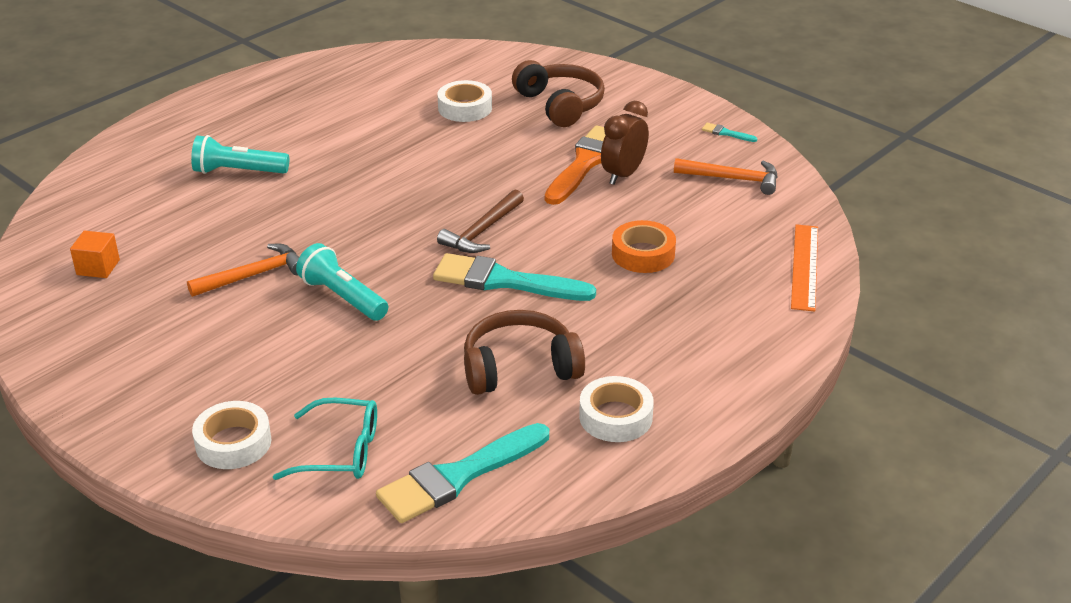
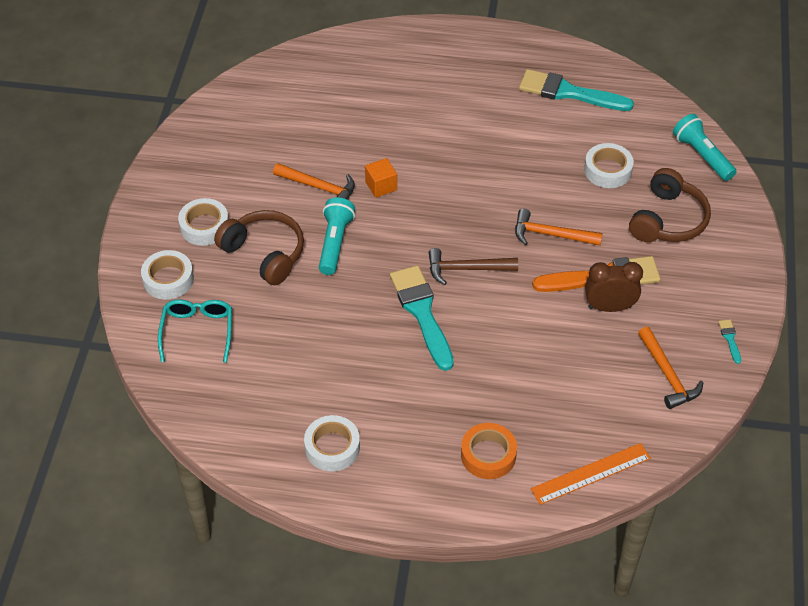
camera: 55 degrees right, 15 degrees up
orange cube [70,231,120,278] -> orange cube moved to [365,158,397,198]
turquoise flashlight [191,135,289,174] -> turquoise flashlight moved to [673,114,737,181]
turquoise glasses [273,397,377,480] -> turquoise glasses turned 150 degrees counterclockwise [158,299,232,363]
turquoise brush [376,423,549,523] -> turquoise brush moved to [519,69,634,111]
brown headphones [464,310,585,395] -> brown headphones moved to [214,210,304,285]
orange tape [612,220,676,273] -> orange tape moved to [461,423,517,479]
none -> white tape [178,198,228,246]
none -> orange hammer [515,209,603,246]

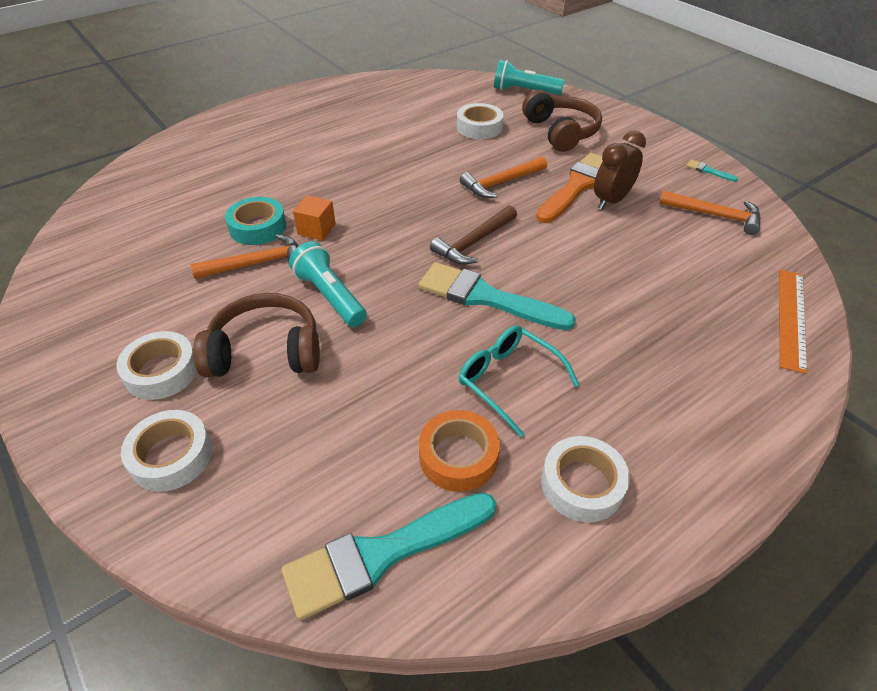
camera: 45 degrees left, 5 degrees down
turquoise glasses [158,299,232,363] -> turquoise glasses moved to [459,325,579,437]
orange tape [461,423,517,479] -> orange tape moved to [419,410,500,492]
turquoise brush [519,69,634,111] -> turquoise brush moved to [282,493,496,620]
none -> turquoise tape [225,197,286,245]

